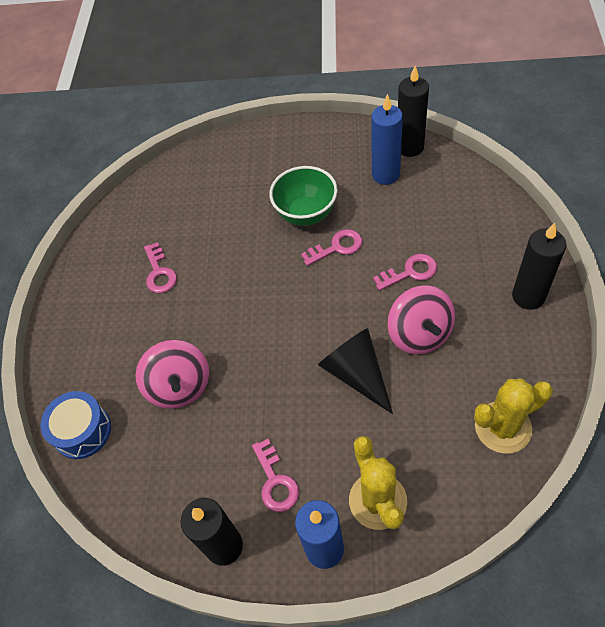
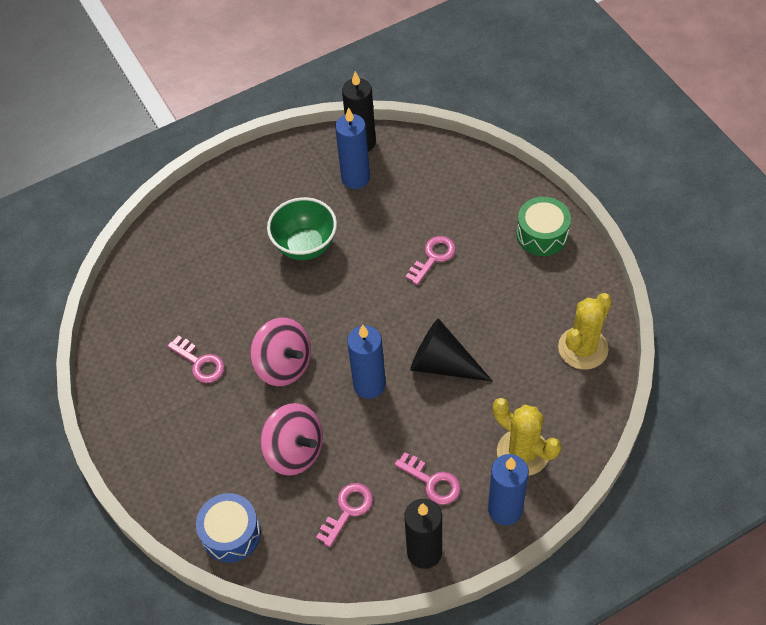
camera: 35 degrees left, 0 degrees up
pink key [301,229,362,266] -> pink key moved to [316,483,373,548]
pink spinning top [388,285,455,355] -> pink spinning top moved to [250,318,311,386]
black candle [512,223,567,310] -> green drum [516,197,571,256]
none -> blue candle [347,325,386,399]

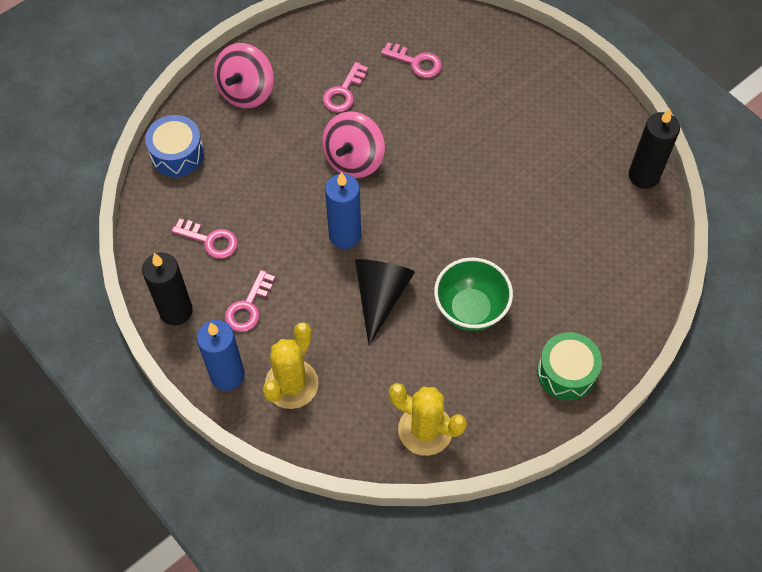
camera: 75 degrees right, 5 degrees up
pink spinning top [261,403,323,476] -> pink spinning top moved to [214,43,274,108]
green bowl [267,197,337,260] -> green bowl moved to [434,258,513,331]
blue candle [335,107,370,189] -> none
pink key [405,236,456,285] -> pink key moved to [381,42,442,78]

